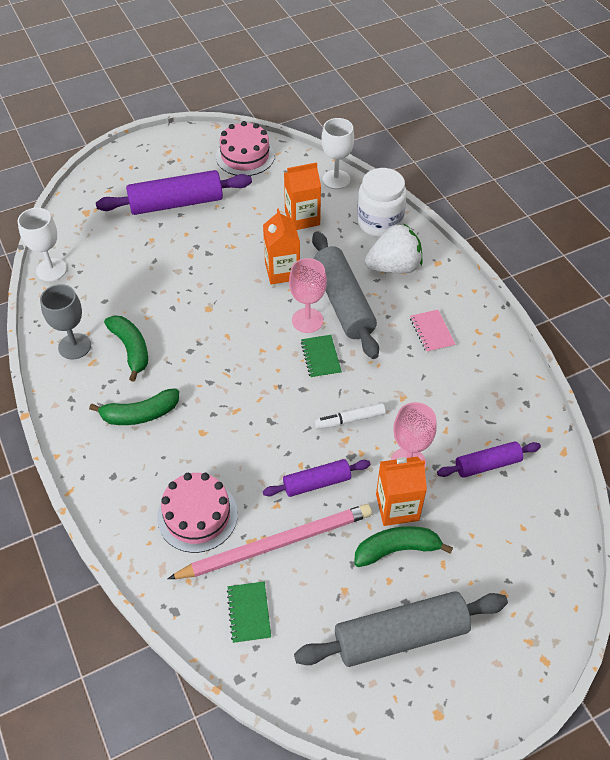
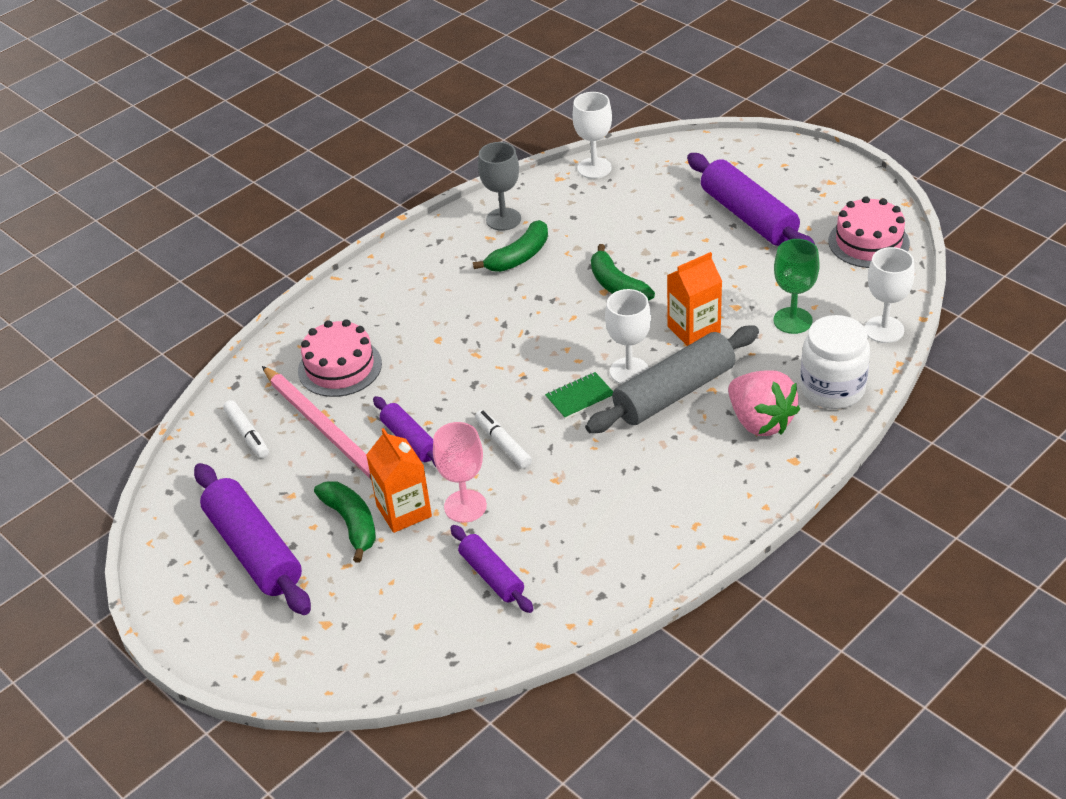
camera: 75 degrees right, 10 degrees down
green banana [89,388,179,425] -> green banana moved to [591,244,655,301]
green notebook [227,581,271,643] -> white marker [223,400,269,458]
orange carton [284,162,321,230] -> green goblet [773,239,820,334]
pink goblet [289,258,327,333] -> white goblet [605,289,651,384]
grey rolling pin [294,591,508,667] -> purple rolling pin [194,463,311,615]
white strawberry [365,223,422,273] -> pink strawberry [728,370,800,436]
pink notebook [410,310,456,353] -> none

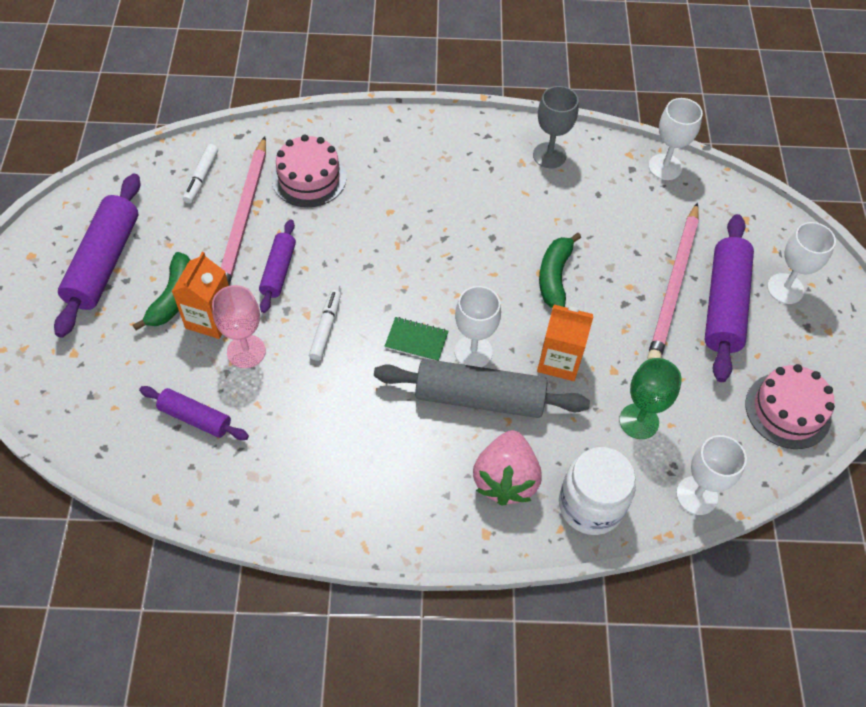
camera: 40 degrees right, 15 degrees up
purple rolling pin [450,525,534,613] -> purple rolling pin turned 75 degrees counterclockwise [139,386,249,440]
green banana [473,220,548,272] -> none
none -> pink pencil [647,202,699,360]
none -> white goblet [767,222,836,304]

